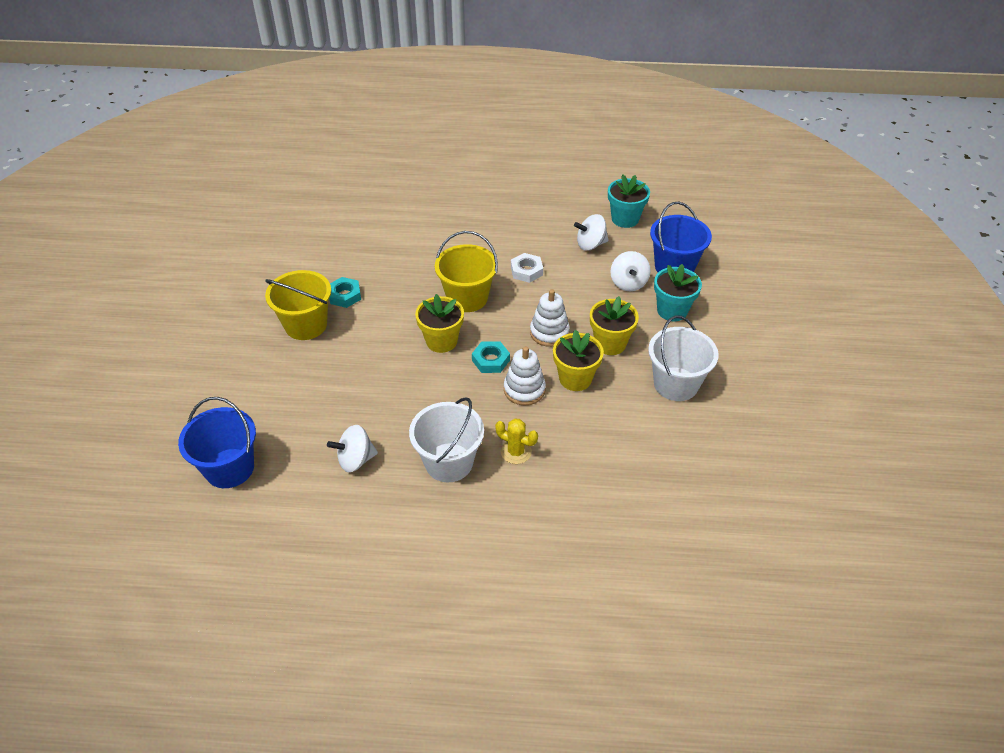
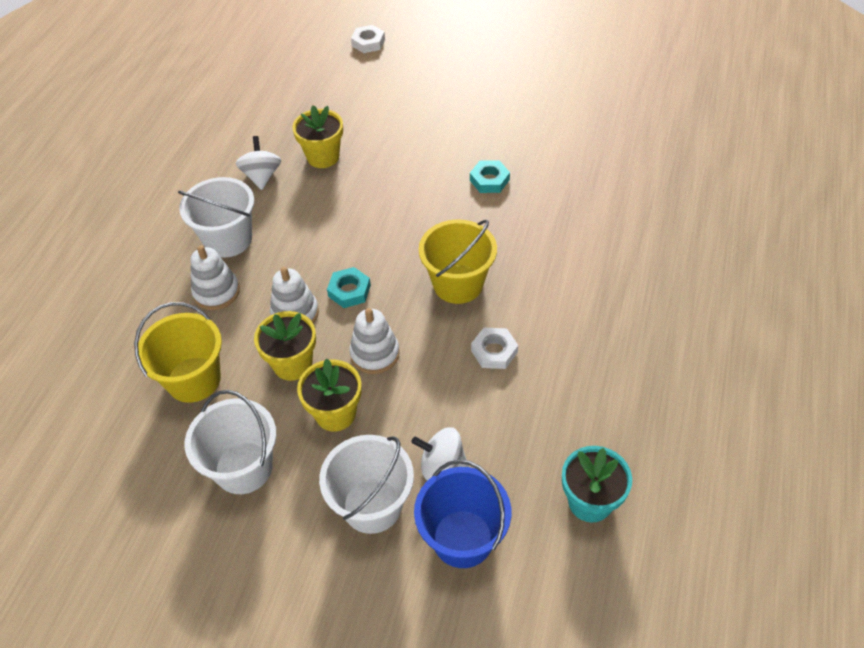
camera: 105 degrees right, 5 degrees up
blue bucket [178,397,256,488] -> none
yellow bucket [265,270,331,340] -> yellow bucket moved to [134,302,222,403]
yellow flower pot [415,294,464,353] -> yellow flower pot moved to [292,106,343,168]
yellow cactus [495,419,538,464] -> white stacking toy [190,245,240,310]
white spinning top [574,214,609,251] -> none
turquoise flower pot [654,264,702,321] -> white bucket [319,435,414,534]
none -> white nut [351,25,385,53]

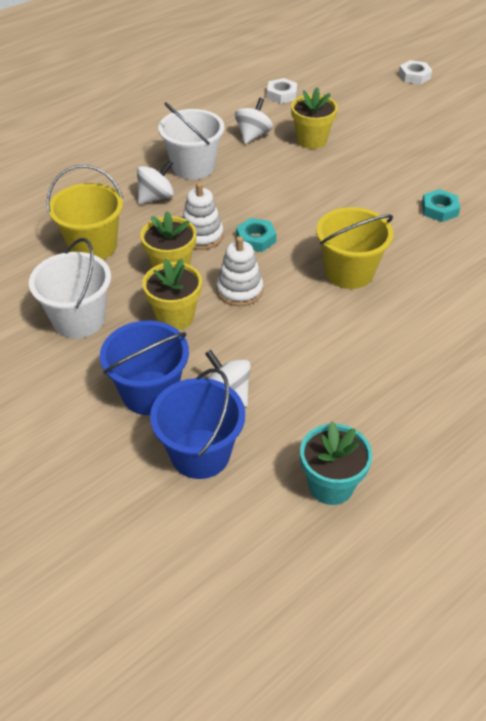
camera: 30 degrees right, 5 degrees down
white stacking toy [190,245,240,310] -> white spinning top [137,160,174,204]
white bucket [319,435,414,534] -> blue bucket [100,320,189,415]
white nut [471,328,518,369] -> white nut moved to [267,78,297,104]

